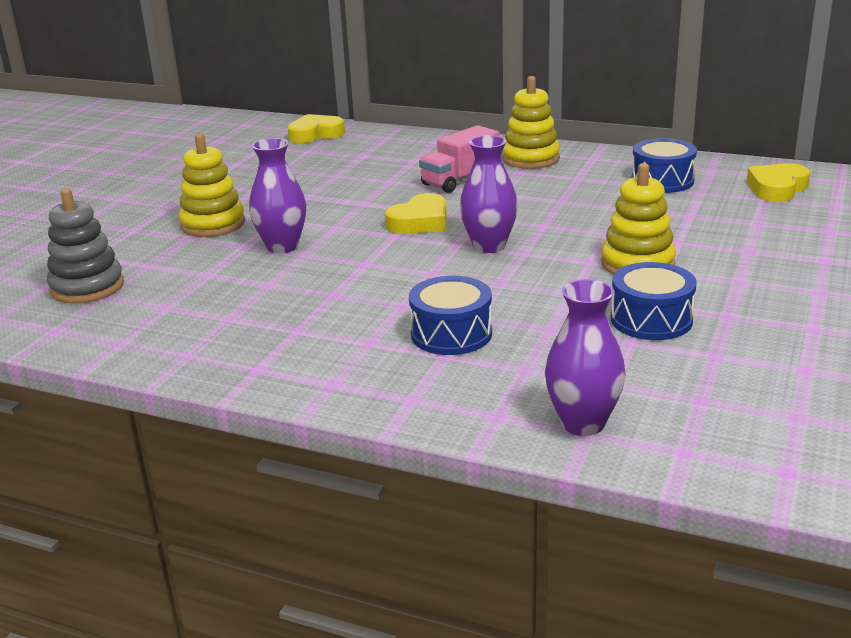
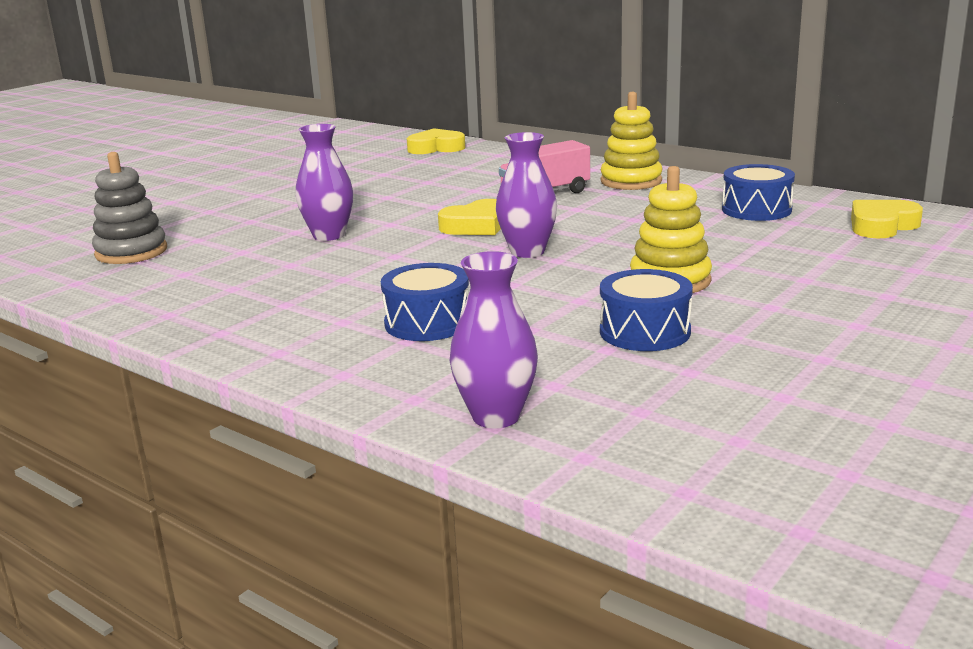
camera: 15 degrees right, 5 degrees down
yellow stacking toy [179,134,245,237] -> none

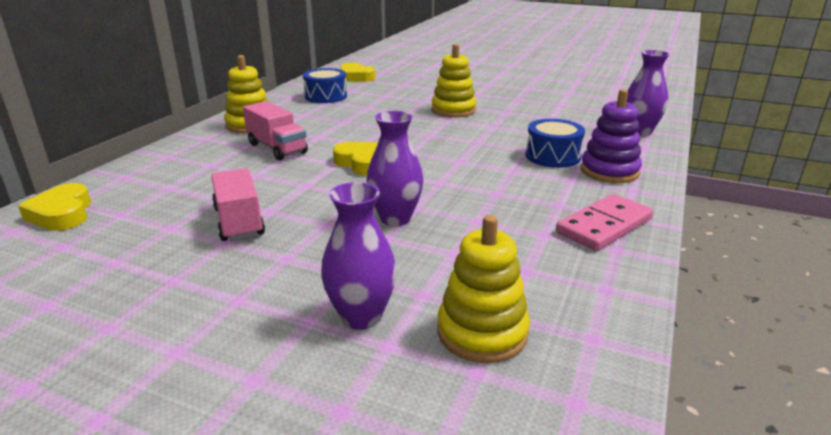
camera: 105 degrees left, 5 degrees up
grey stacking toy [92,152,167,264] -> yellow stacking toy [437,215,530,363]
purple vase [496,132,557,258] -> purple vase moved to [321,182,397,330]
blue drum [600,269,693,351] -> none
none -> pink truck [211,168,265,241]
none -> pink domino [556,194,653,251]
none -> purple stacking toy [581,89,642,183]

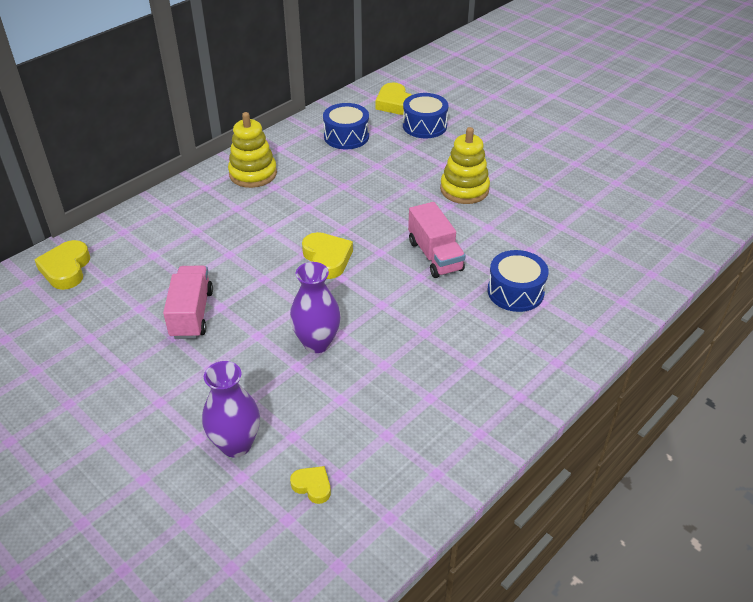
camera: 20 degrees right, 15 degrees up
pink truck [243,101,308,160] -> pink truck moved to [408,202,466,278]
yellow stacking toy [437,215,530,363] -> yellow heart [290,466,331,504]
pink domino [556,194,653,251] -> none
purple stacking toy [581,89,642,183] -> none
purple vase [627,50,670,136] -> none
none -> blue drum [403,93,449,138]

